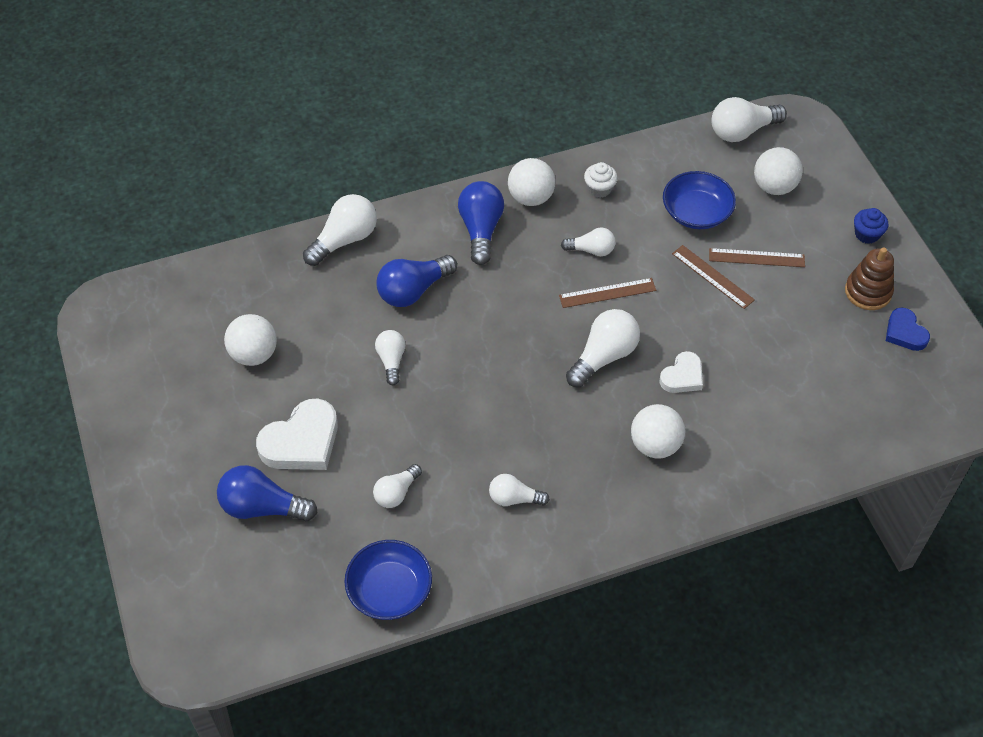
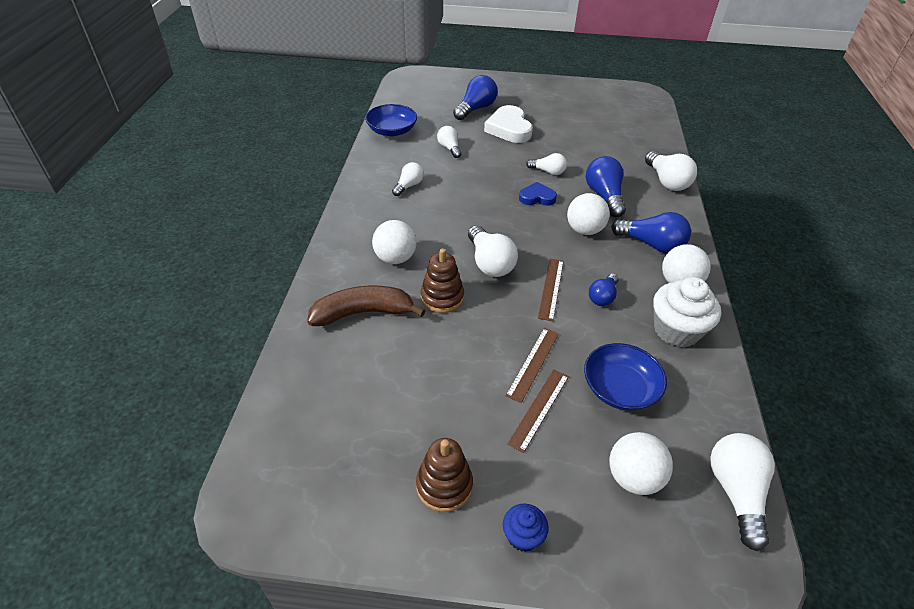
camera: 115 degrees right, 10 degrees down
white ball [224,314,277,366] -> white ball moved to [567,193,610,235]
white light bulb [561,228,615,256] -> blue light bulb [589,274,619,306]
white cupcake [584,162,618,198] -> white cupcake [653,277,721,347], size x1.88
white heart [659,351,703,393] -> brown stacking toy [421,248,464,313]
brown ruler [672,245,755,309] -> brown ruler turned 45 degrees counterclockwise [506,328,559,403]
blue heart [886,308,930,351] -> blue heart moved to [519,182,557,206]
none -> brown banana [307,286,425,326]

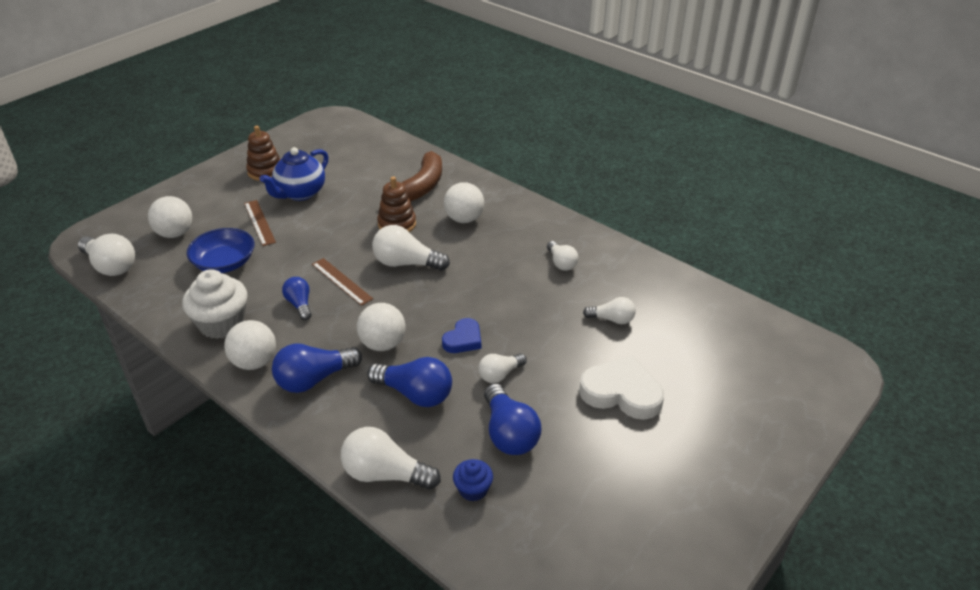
camera: 125 degrees right, 5 degrees down
blue bowl [365,104,417,136] -> none
blue light bulb [453,75,497,120] -> blue light bulb moved to [484,384,541,455]
blue cupcake [503,504,549,552] -> blue cupcake moved to [453,459,493,501]
brown ruler [506,328,559,403] -> none
none -> blue teapot [260,147,328,201]

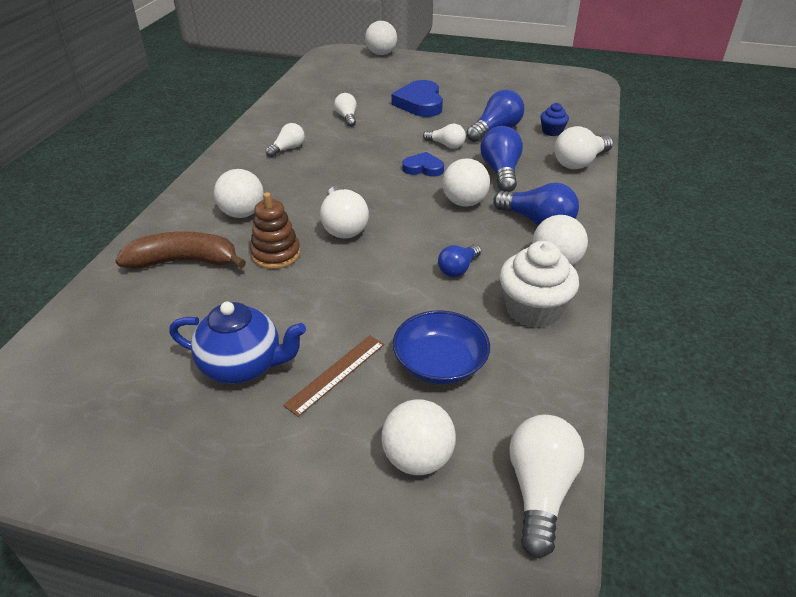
camera: 115 degrees left, 0 degrees up
brown stacking toy [246,126,281,181] -> none
brown ruler [312,258,373,306] -> none
white light bulb [341,427,441,490] -> white light bulb turned 60 degrees clockwise [554,126,613,169]
white heart [579,356,664,420] -> blue heart [391,80,443,117]
none -> white ball [365,21,397,55]

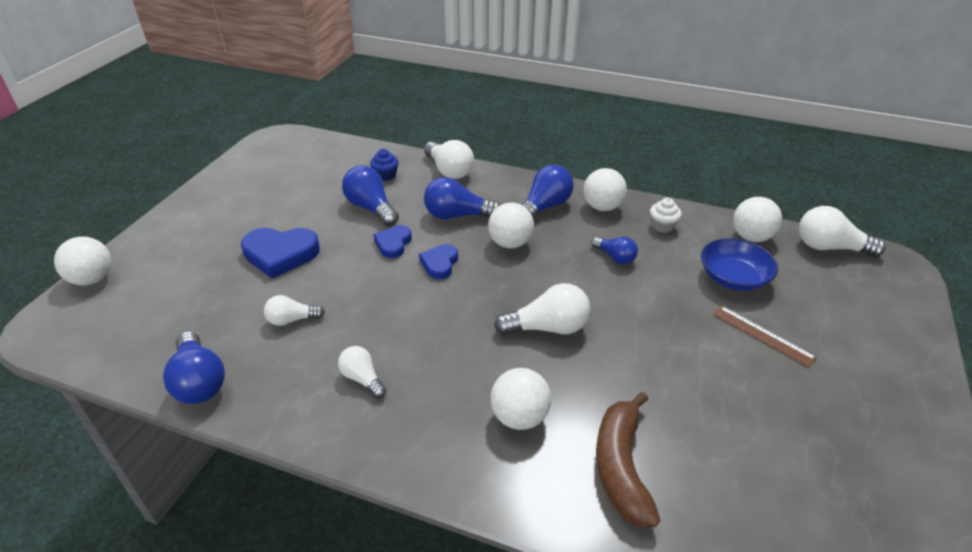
camera: 85 degrees left, 0 degrees up
blue teapot [169,302,306,384] -> none
brown stacking toy [250,192,300,269] -> none
white ball [381,399,456,475] -> white ball moved to [733,197,782,242]
white light bulb [423,124,466,149] -> blue heart [373,225,412,258]
white cupcake [499,241,579,328] -> white cupcake [650,198,682,233], size x0.53
none -> blue light bulb [163,331,225,404]

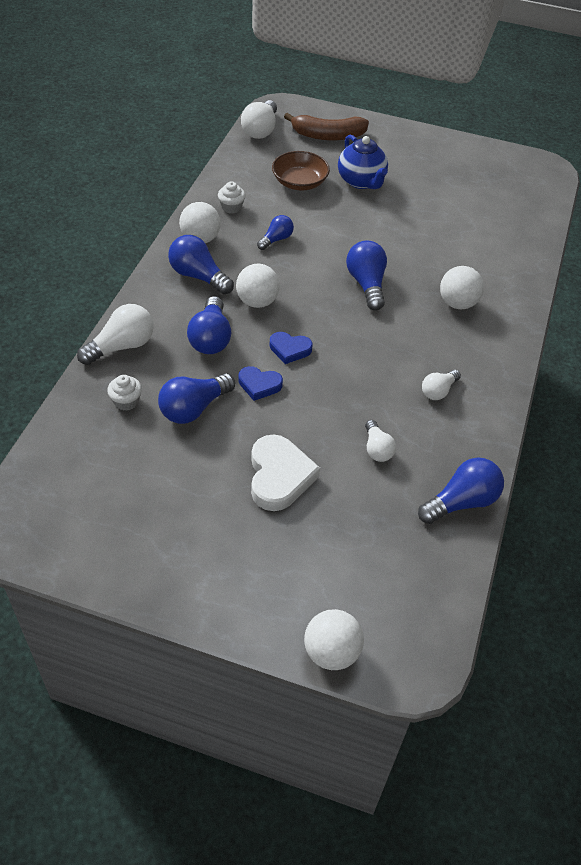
camera: 95 degrees left, 10 degrees up
blue heart [241,228,320,278] -> white heart [251,434,320,511]
blue cupcake [370,149,398,181] -> white cupcake [107,375,142,411]
white light bulb [494,283,590,335] -> blue light bulb [346,241,387,311]
brown banana [596,392,660,527] -> brown banana moved to [284,113,369,141]
blue bowl [701,238,778,291] -> brown bowl [272,151,330,190]
brown ruler [713,306,817,368] -> blue teapot [338,135,388,189]
white ball [733,197,782,242] -> none

